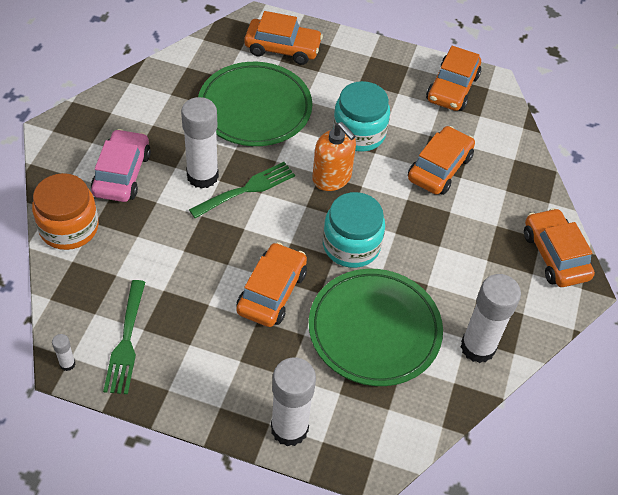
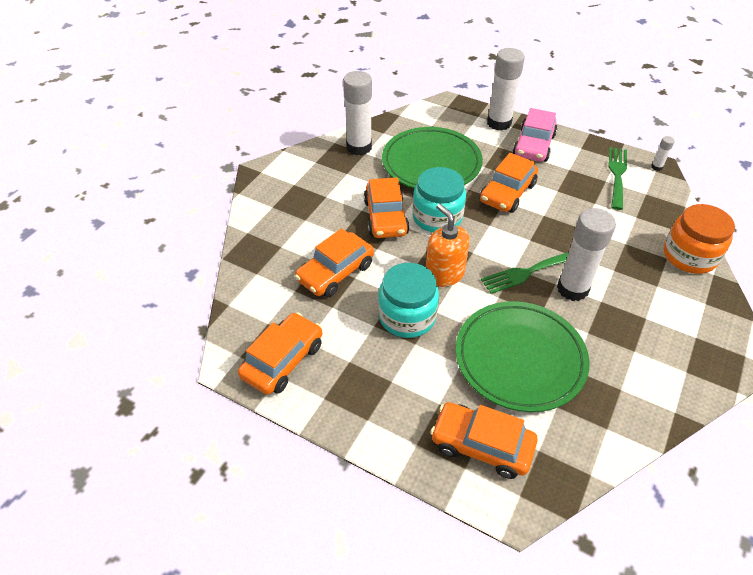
camera: 165 degrees left, 5 degrees down
pink car [91,129,151,202] -> pink car moved to [513,108,557,162]
orange car [524,208,595,287] -> orange car moved to [364,177,409,238]

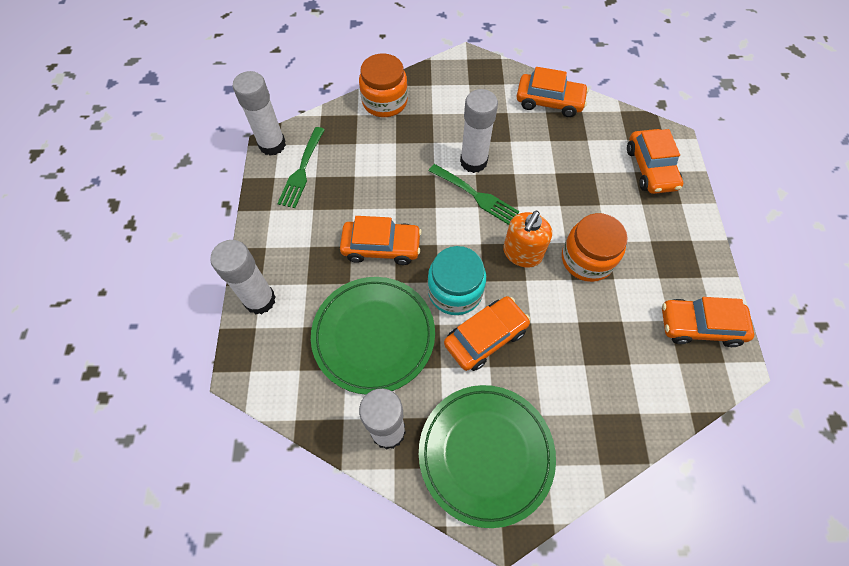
camera: 120 degrees left, 15 degrees up
orange car [295,228,374,297] -> orange car moved to [517,67,589,117]
turquoise jar [378,263,439,338] -> orange jar [562,213,628,282]
green plate [456,301,590,412] -> green plate moved to [419,385,556,528]
pink car [513,108,557,162] -> none
green fork [609,147,627,210] -> green fork turned 60 degrees counterclockwise [277,127,325,208]
white glue stick [651,136,675,171] -> white glue stick [233,71,286,156], size x2.36

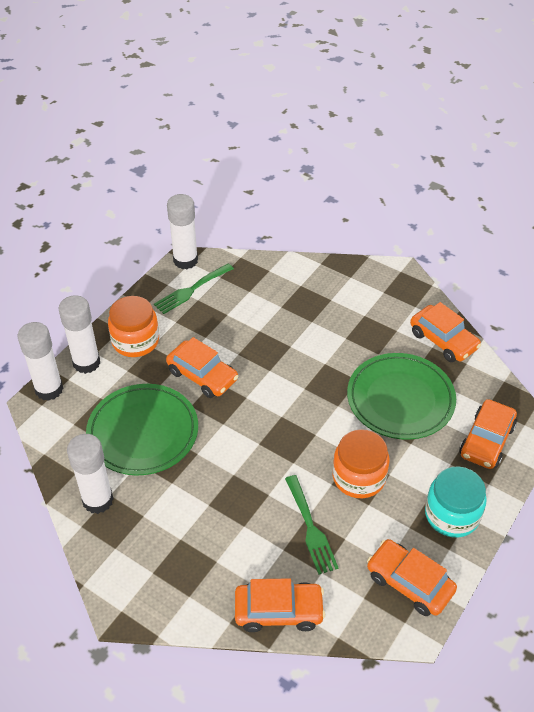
camera: 35 degrees right, 15 degrees down
orange jar [359,54,408,117] -> orange jar moved to [108,296,159,357]
green plate [419,385,556,528] -> green plate moved to [347,353,456,440]
turquoise jar [428,246,486,315] -> turquoise jar moved to [425,466,487,538]
green fork [429,164,519,225] -> green fork moved to [285,475,339,575]
orange car [444,296,530,371] -> orange car moved to [235,578,325,632]
white glue stick [460,89,498,173] -> white glue stick moved to [17,322,64,401]
orange soap dispenser [503,211,552,268] -> none

